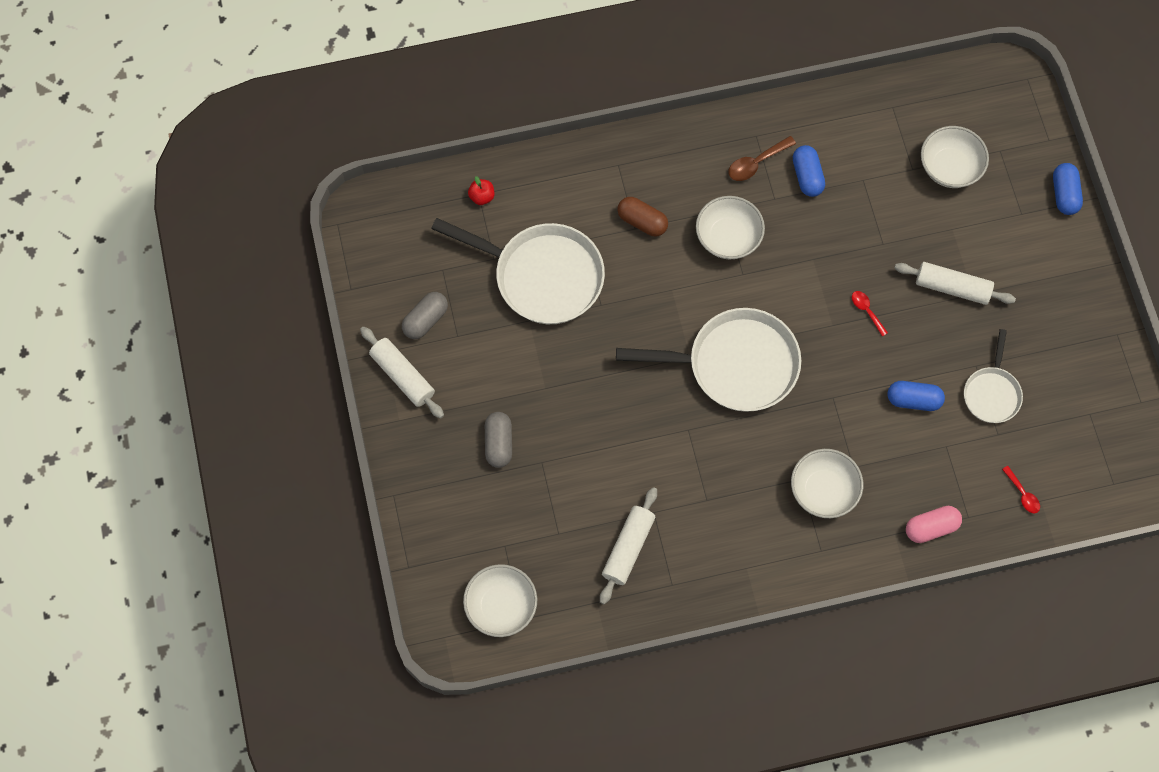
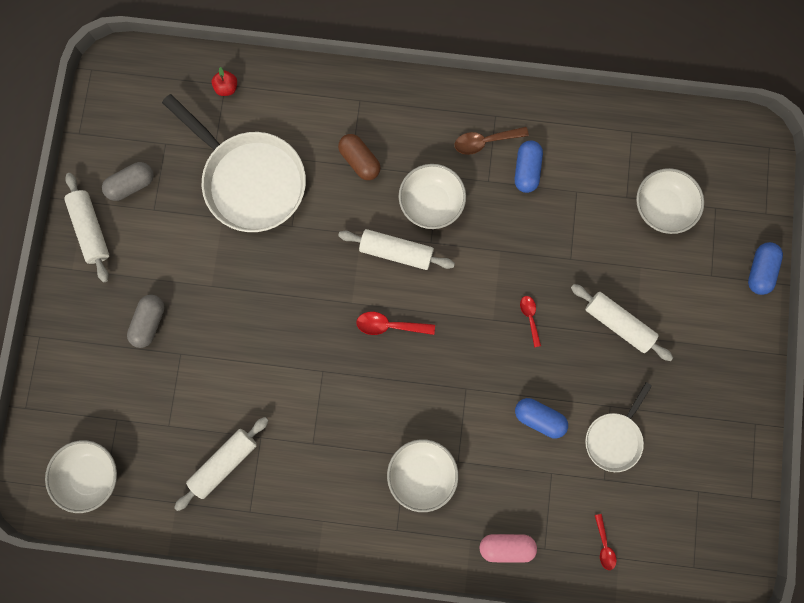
camera: 20 degrees right, 10 degrees up
white pan [616,308,801,412] -> red spoon [356,312,435,335]
none -> white rolling pin [338,229,455,270]

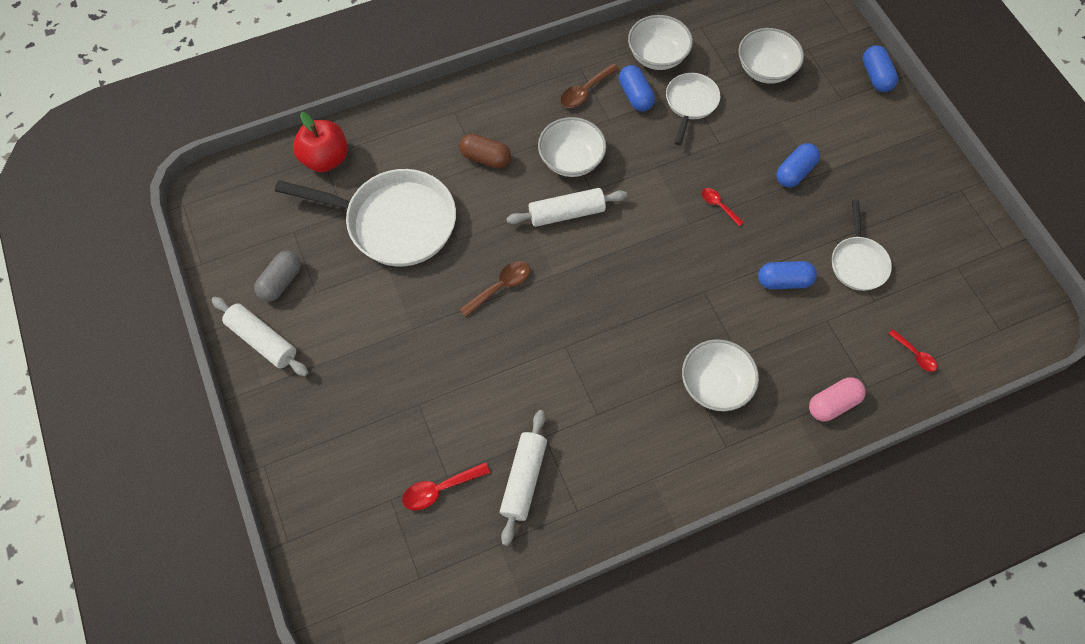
camera: 30 degrees left, 15 degrees down
white bowl [45,440,117,513] -> white bowl moved to [628,15,693,70]
grey capsule [127,295,164,348] -> none
red apple [212,67,237,96] -> red apple [293,112,348,172], size x2.00
red spoon [356,312,435,335] -> red spoon moved to [402,462,490,511]
white rolling pin [571,284,673,361] -> blue capsule [776,143,820,187]
none -> brown spoon [459,261,530,317]
none -> white pan [666,73,720,145]

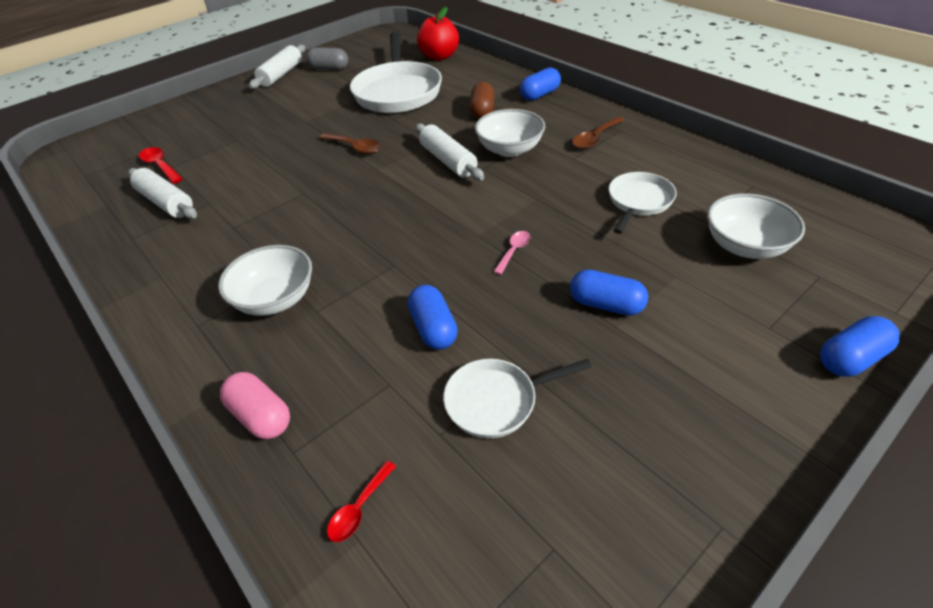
camera: 75 degrees right, 20 degrees down
white rolling pin [500,410,547,546] -> white rolling pin turned 45 degrees clockwise [128,168,197,219]
brown spoon [560,63,619,108] -> brown spoon turned 75 degrees counterclockwise [572,117,624,149]
blue capsule [619,65,655,111] -> blue capsule moved to [520,67,561,101]
white bowl [628,15,693,70] -> none
white pan [666,73,720,145] -> white pan turned 60 degrees counterclockwise [609,172,677,234]
red spoon [701,188,744,226] -> pink spoon [494,231,531,275]

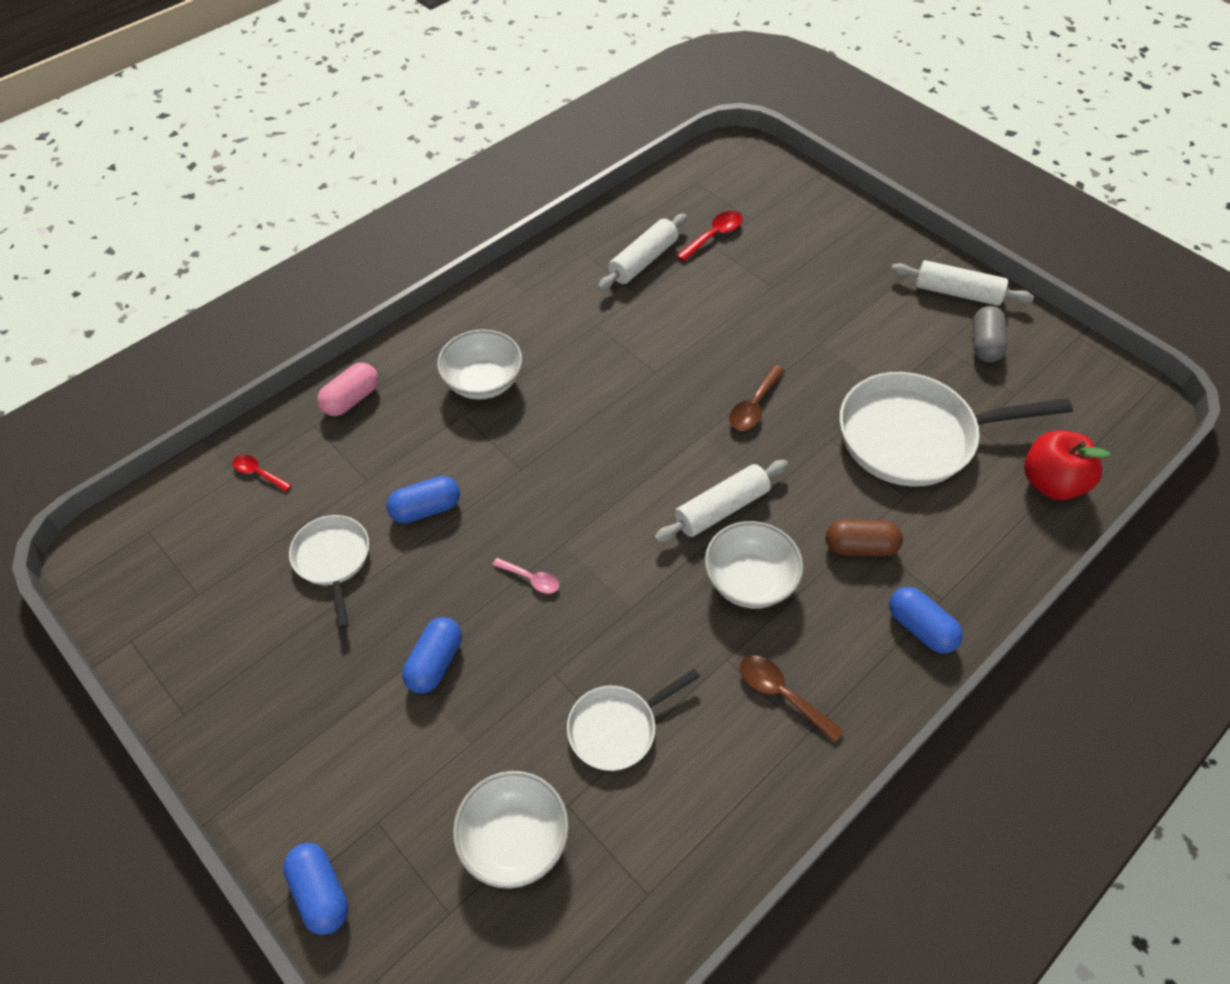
camera: 85 degrees right, 10 degrees up
white pan [609,172,677,234] -> white pan turned 120 degrees clockwise [567,669,700,771]

